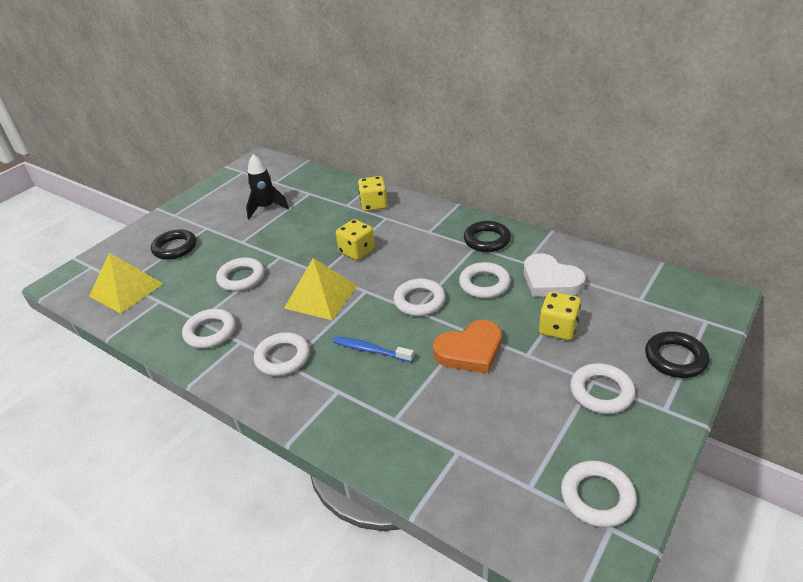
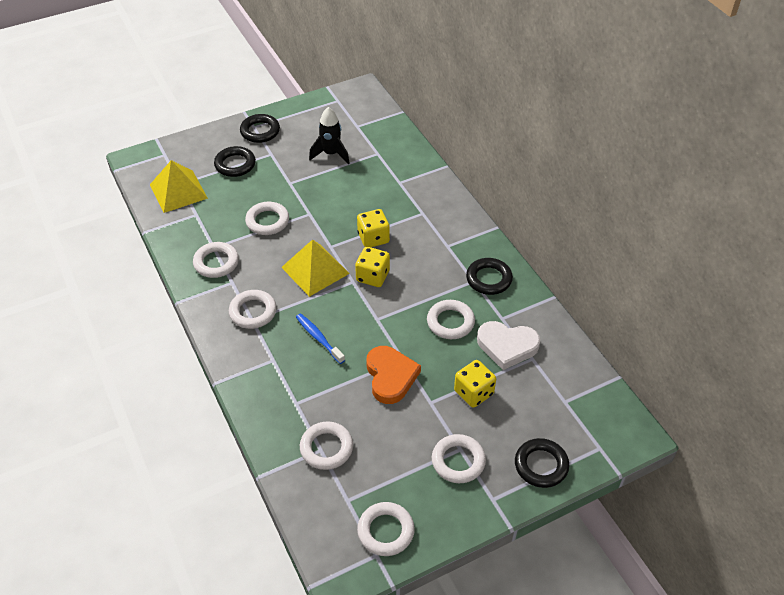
camera: 25 degrees right, 10 degrees up
yellow dice [358,176,388,211] -> yellow dice moved to [355,247,390,287]
white ring [394,279,446,316] -> white ring moved to [300,422,353,470]
orange heart [433,320,502,374] -> orange heart turned 105 degrees counterclockwise [366,346,421,404]
white heart [524,253,586,297] -> white heart turned 60 degrees counterclockwise [477,321,540,370]
none -> black ring [240,114,280,143]

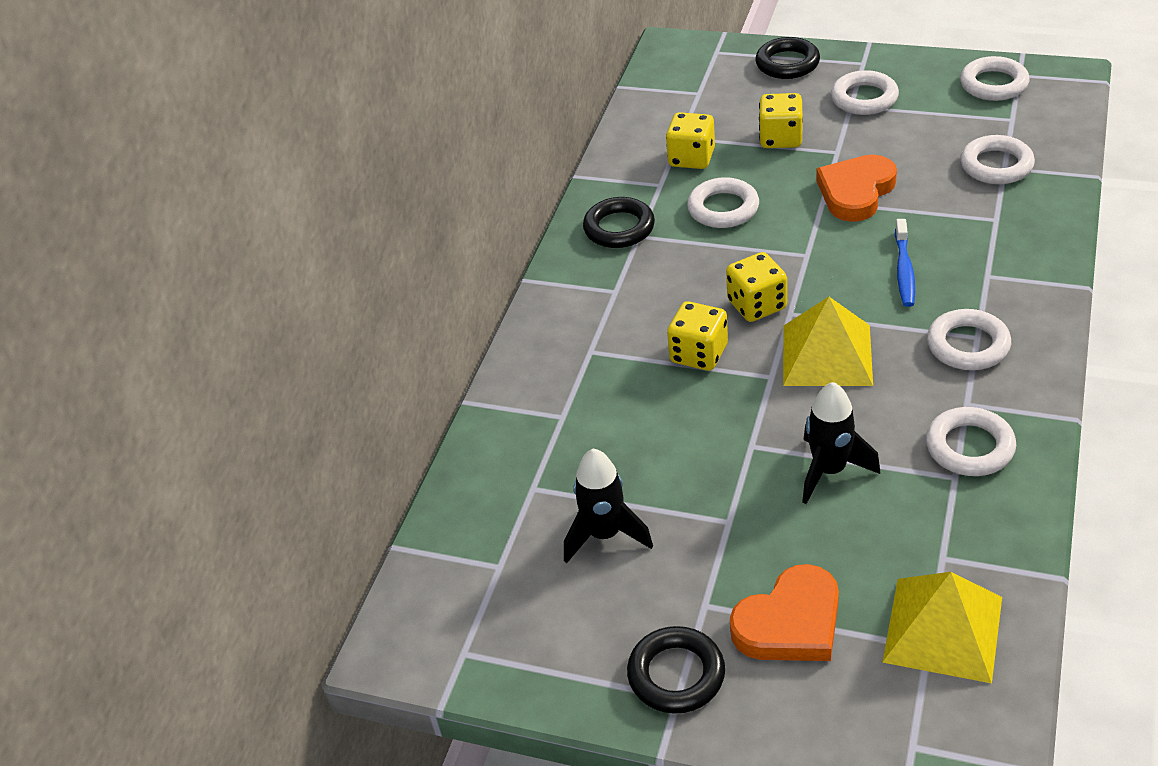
camera: 130 degrees left, 5 degrees down
black ring [214,146,256,177] -> orange heart [730,564,839,661]
white ring [245,202,289,235] -> black rocket [802,382,880,504]
white heart [477,321,540,370] -> yellow dice [666,112,715,169]

